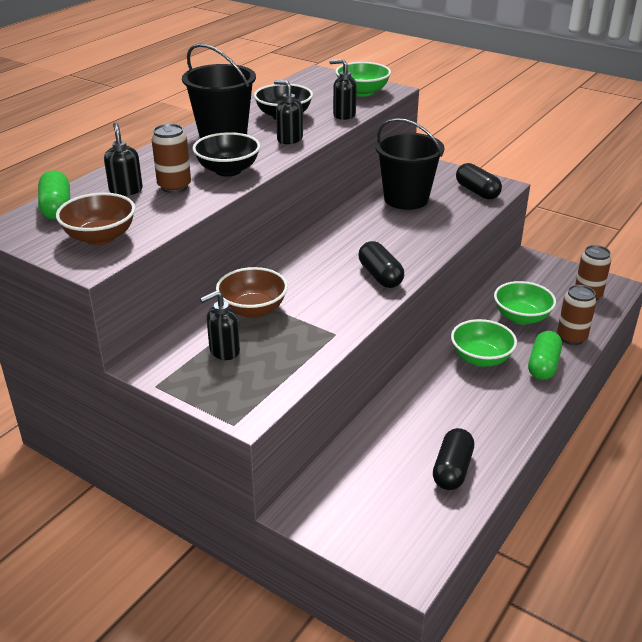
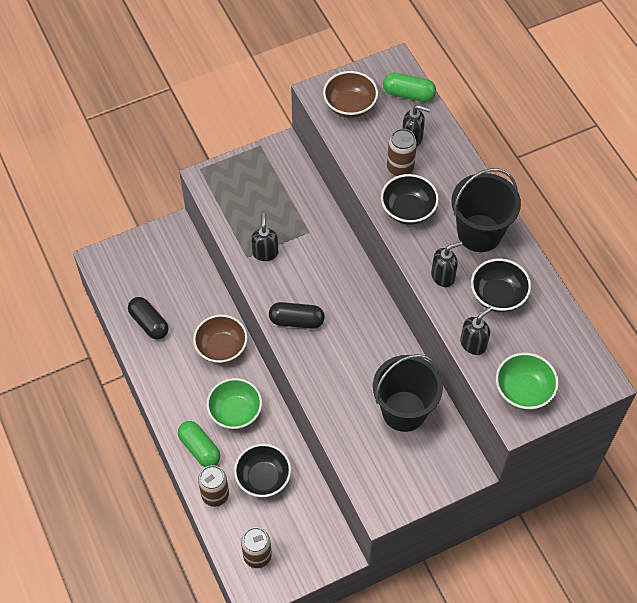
camera: 120 degrees right, 25 degrees up
black soap dispenser [200,290,240,360] -> black soap dispenser moved to [251,213,278,261]
brown bowl [216,267,288,318] -> brown bowl moved to [193,315,247,364]
black capsule [456,163,502,199] -> none
green bowl [494,281,556,325] -> black bowl [234,444,291,497]

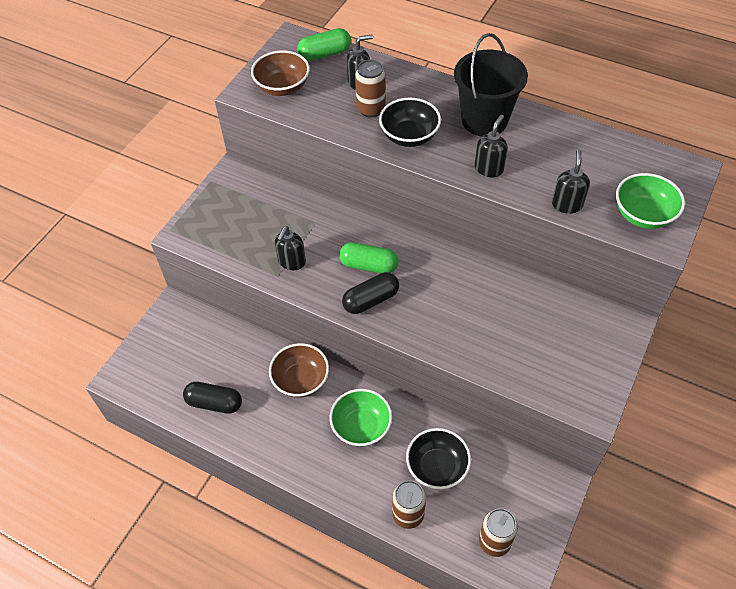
camera: 35 degrees left, 5 degrees down
green capsule [178,421,220,467] -> green capsule moved to [339,242,399,273]
black soap dispenser [251,213,278,261] -> black soap dispenser turned 120 degrees counterclockwise [275,226,306,270]
black bucket [373,354,443,432] -> none
black bowl [471,259,531,312] -> none

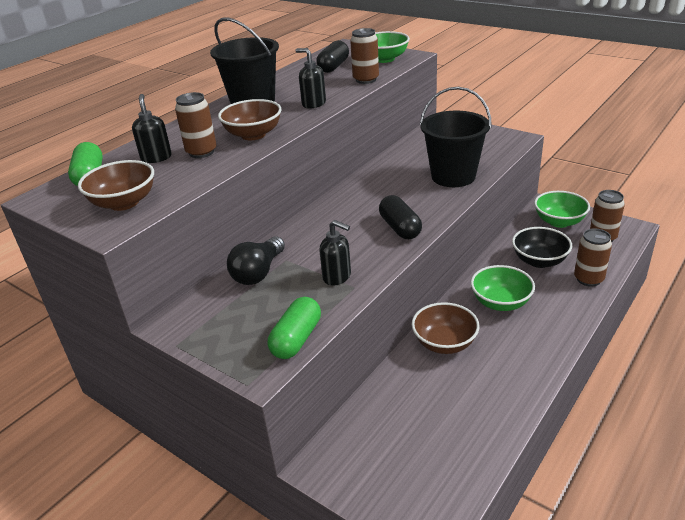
camera: 80 degrees left, 20 degrees down
black capsule [183,382,242,414] -> black capsule moved to [316,40,349,73]
green capsule [339,242,399,273] -> green capsule moved to [268,297,321,359]
black bowl [379,98,441,147] -> brown bowl [218,99,282,140]
black soap dispenser [552,149,590,214] -> brown can [350,28,379,84]
none -> black light bulb [227,237,285,285]
none -> black bucket [420,87,492,187]
none -> green bowl [534,191,590,228]

